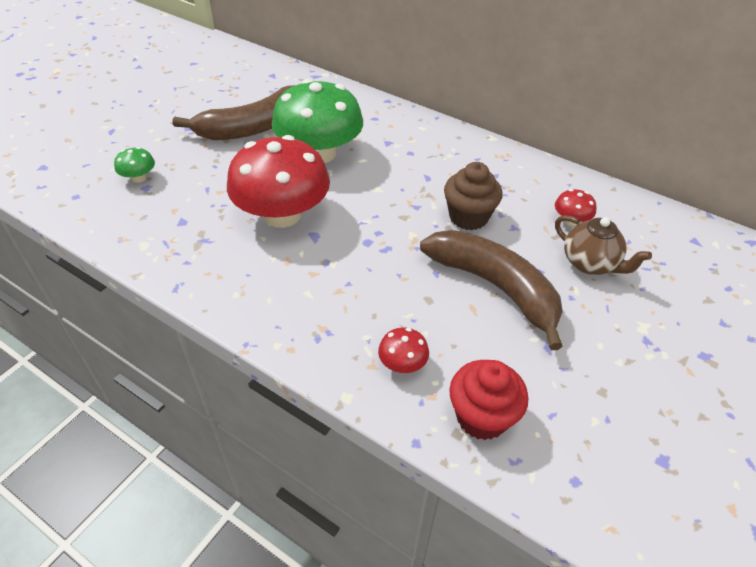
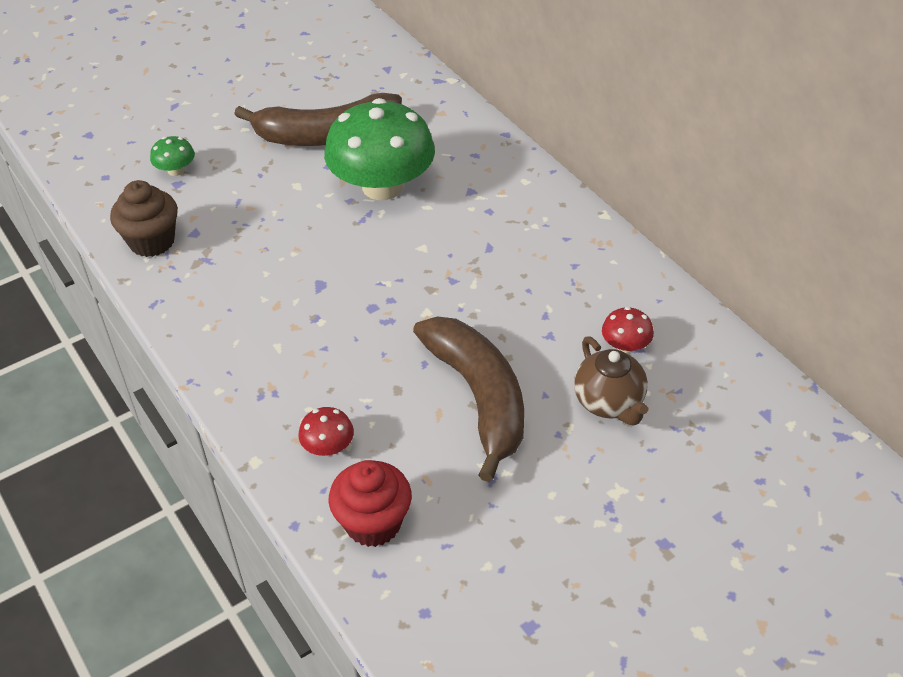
camera: 25 degrees right, 0 degrees up
red mushroom [227,135,330,228] -> none
brown cupcake [444,162,503,230] -> brown cupcake moved to [110,180,178,257]

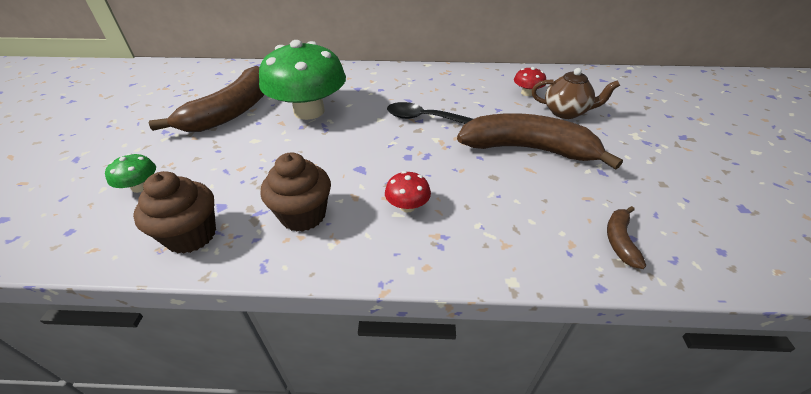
camera: 55 degrees left, 5 degrees down
red mushroom [298,407,354,456] -> red mushroom moved to [385,171,431,212]
red cupcake [329,460,412,547] -> brown banana [607,206,646,269]
none -> brown cupcake [261,153,331,232]
none -> black spoon [387,102,473,124]

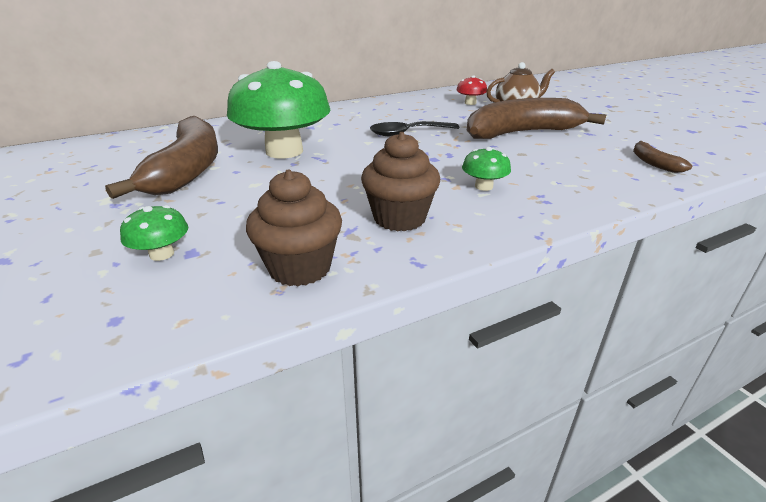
camera: 30 degrees left, 10 degrees down
red mushroom [385,171,431,212] -> green mushroom [462,147,511,191]

